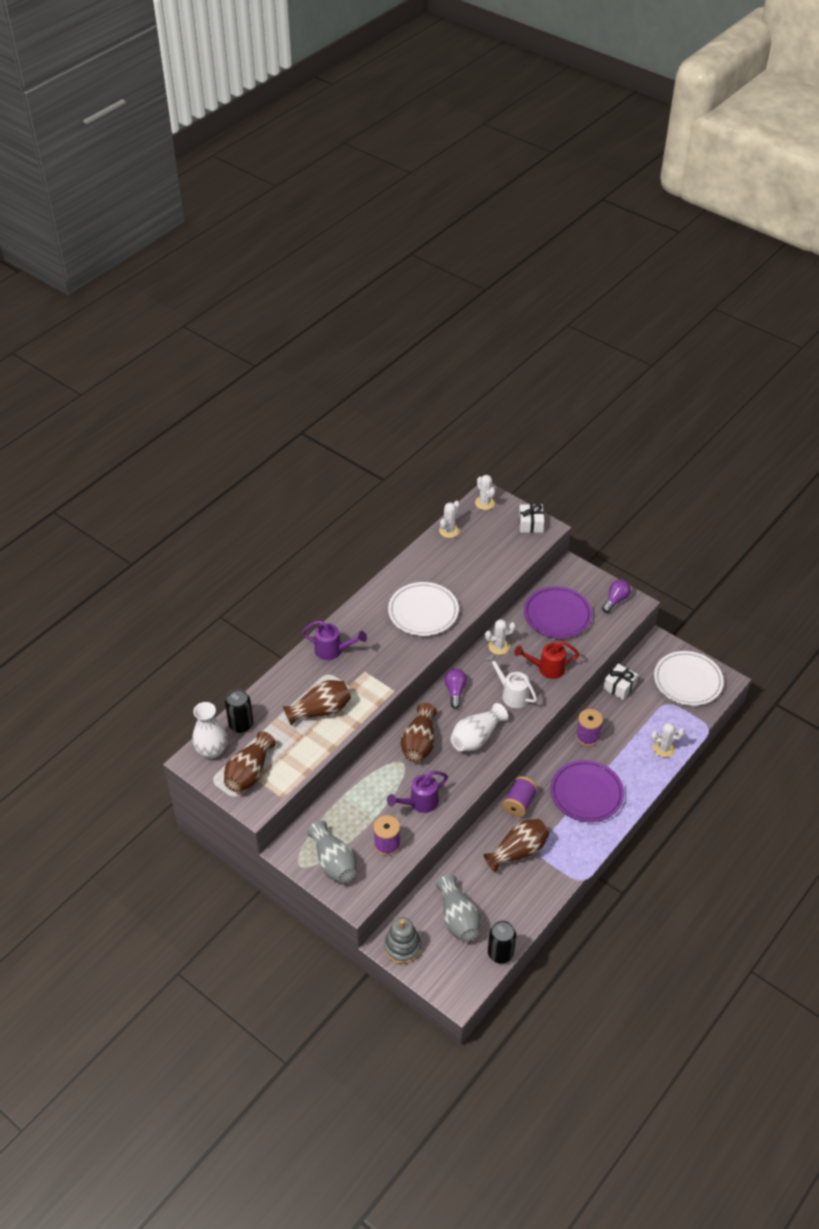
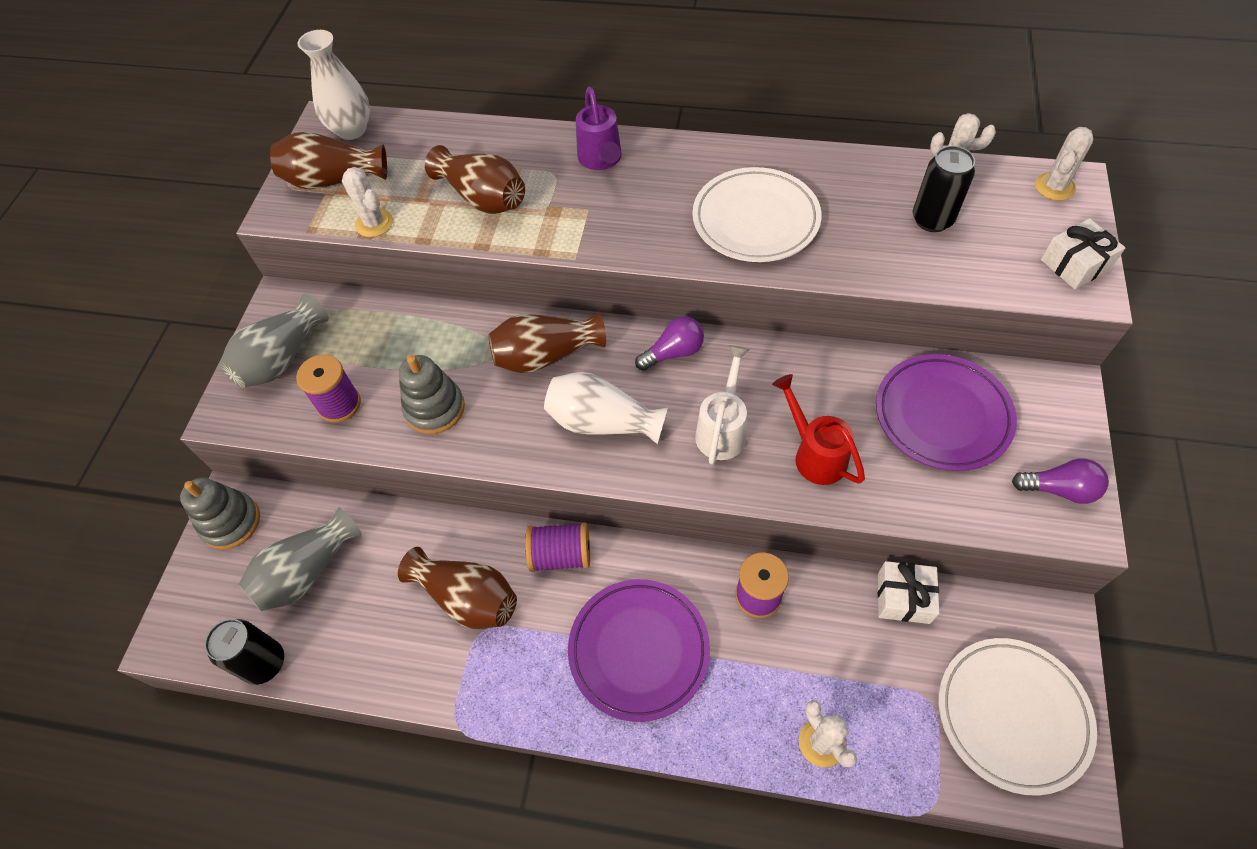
camera: 65 degrees right, 10 degrees up
black can [225,689,253,733] -> black can moved to [913,146,975,232]
purple watering can [387,771,448,813] -> grey stacking toy [399,355,465,434]
white cactus [485,619,516,655] -> white cactus moved to [342,167,393,237]

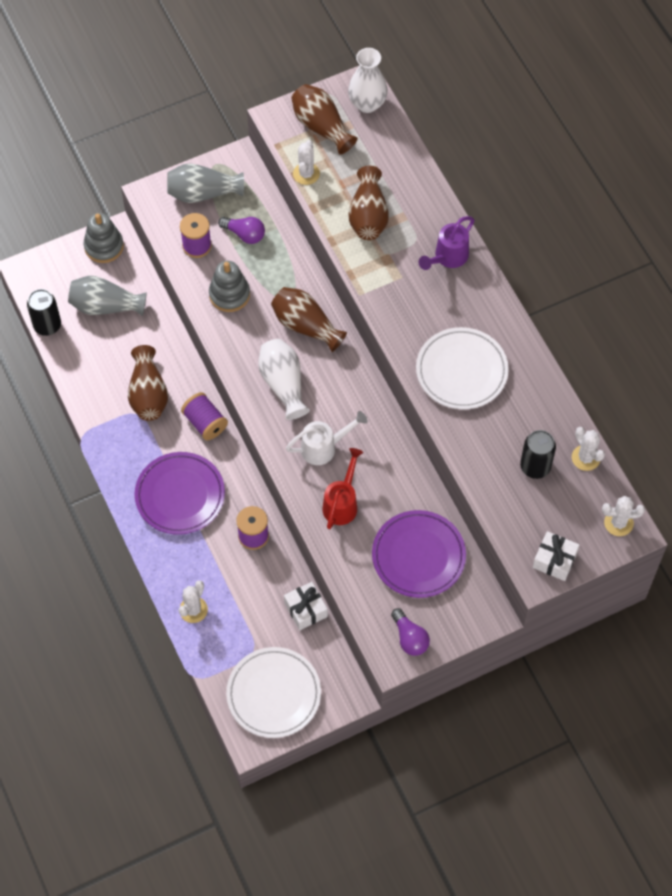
camera: 50 degrees right, 5 degrees up
purple light bulb [635,317,704,371] -> purple light bulb moved to [218,217,265,244]

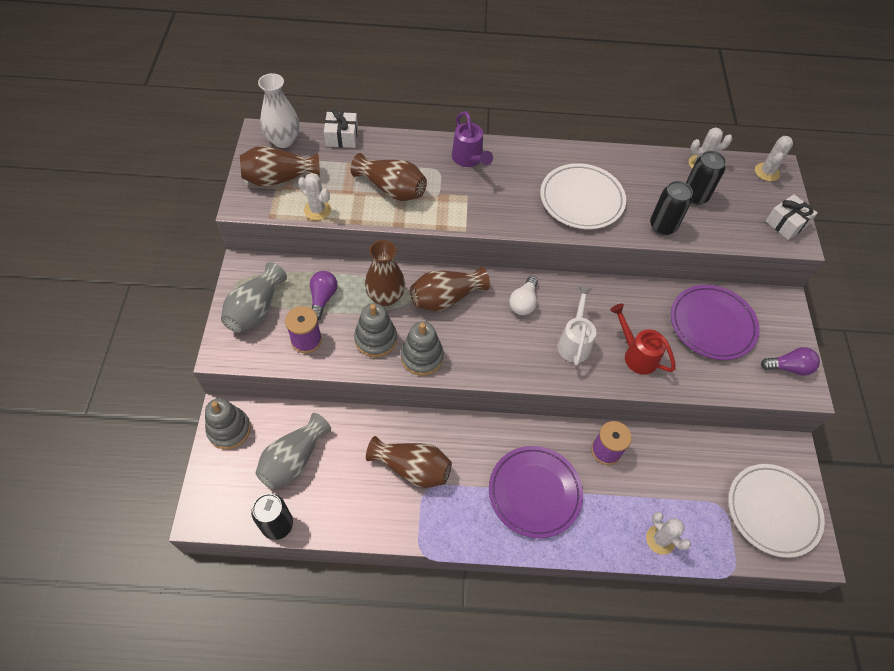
camera: 65 degrees left, 5 degrees down
purple spool [181,392,228,440] -> none
purple light bulb [218,217,265,244] -> purple light bulb turned 45 degrees counterclockwise [310,271,338,320]
white vase [258,339,310,420] -> none
white gift [284,582,328,631] -> white gift moved to [324,109,358,148]
none -> brown vase [365,240,405,306]
none -> grey stacking toy [401,321,444,376]
none -> white light bulb [509,276,538,315]
none -> black can [650,181,693,235]

